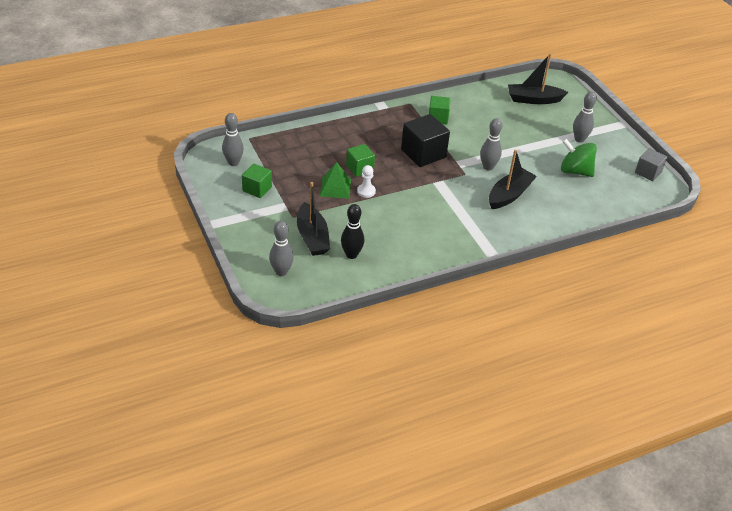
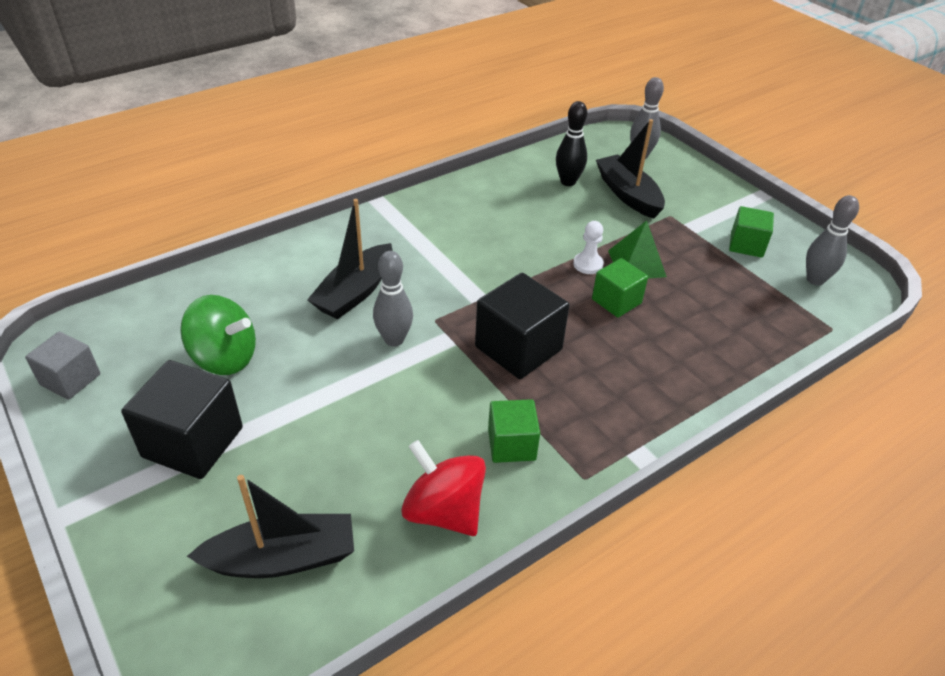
camera: 170 degrees right, 0 degrees up
grey bowling pin [573,92,597,143] -> black cube [121,360,243,479]
none -> red spinning top [401,440,486,536]

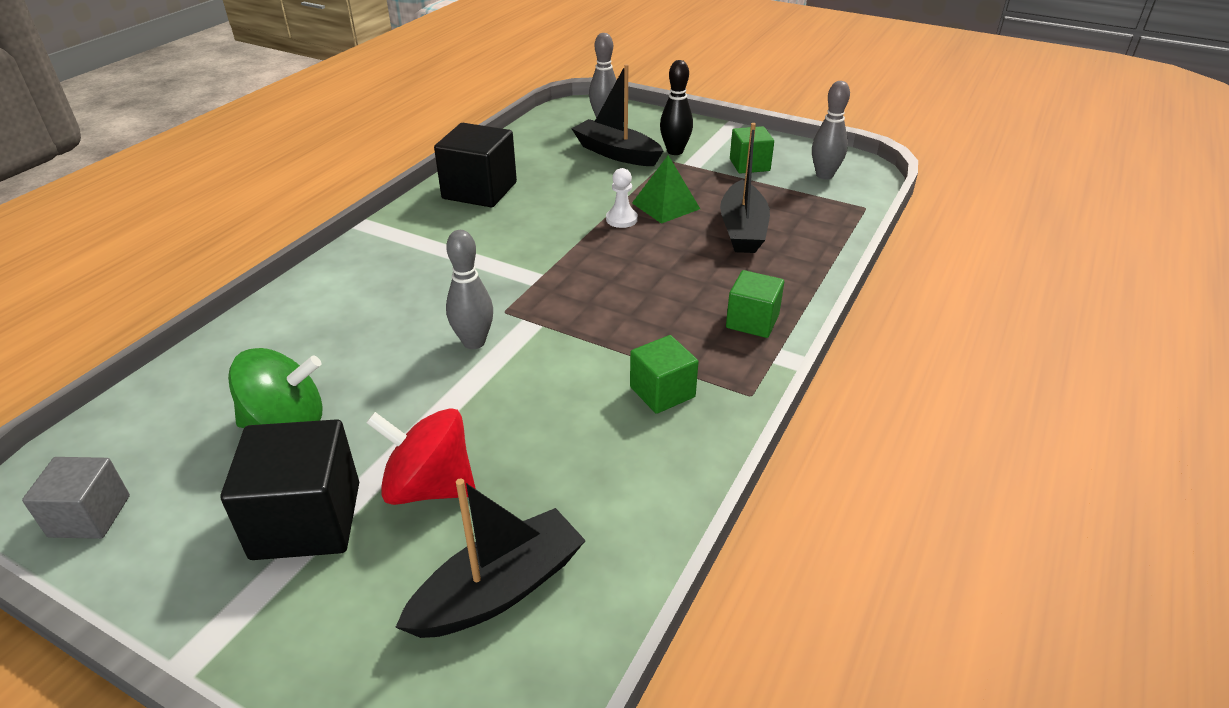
camera: 25 degrees left, 5 degrees down
black boat [307,199,393,319] -> black boat moved to [720,123,770,253]
red spinning top [401,440,486,536] -> red spinning top moved to [366,408,476,505]
black cube [475,273,569,379] -> black cube moved to [434,123,517,207]
black bowling pin [556,101,587,186] -> black bowling pin moved to [660,60,693,155]
green cube [592,258,648,318] -> green cube moved to [726,270,784,338]

